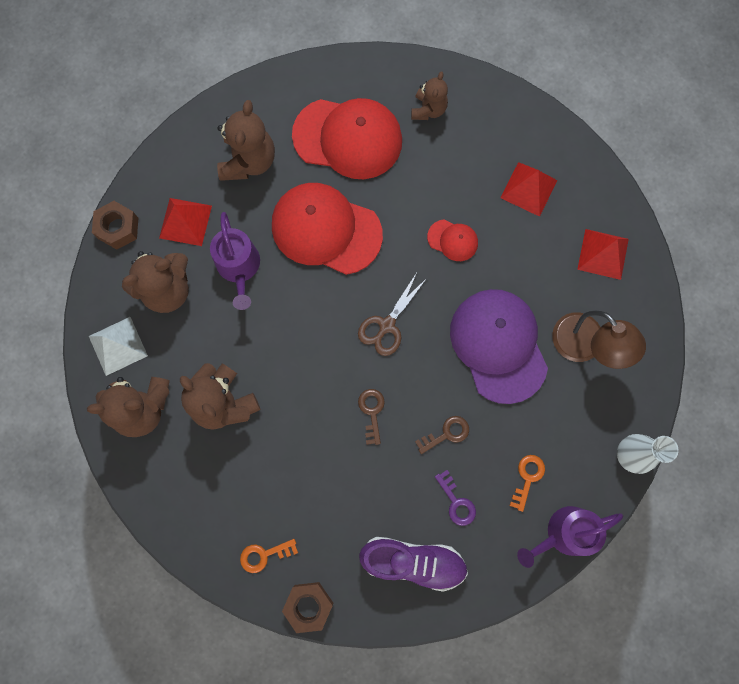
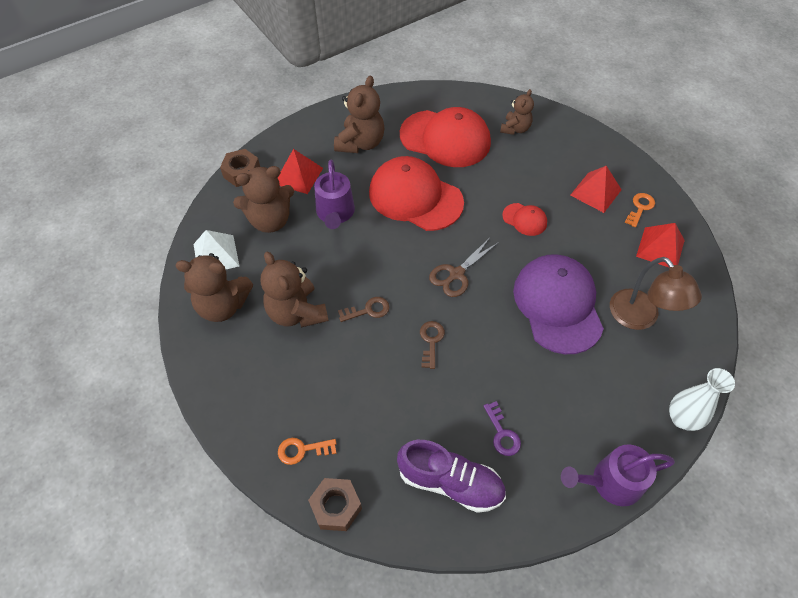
camera: 10 degrees right, 20 degrees down
brown key [415,416,469,454] -> brown key moved to [338,297,390,322]
orange key [510,455,545,512] -> orange key moved to [625,193,655,227]

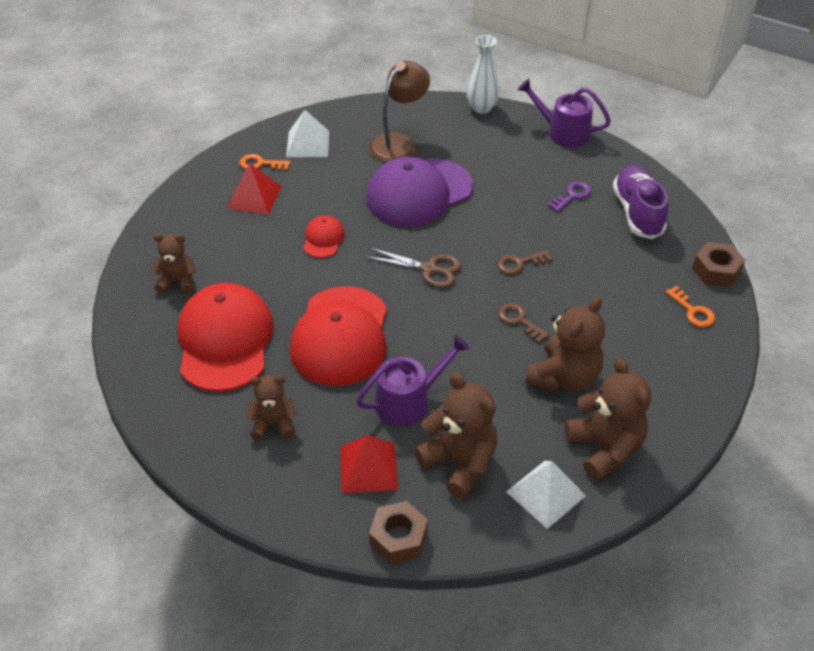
camera: 115 degrees left, 10 degrees down
brown teddy bear [334,76,384,153] -> brown teddy bear [246,375,297,441], size x0.62
purple watering can [561,444,675,506] -> purple watering can turned 150 degrees clockwise [518,79,611,148]
red pyramid [636,223,685,267] -> white pyramid [286,110,329,157]

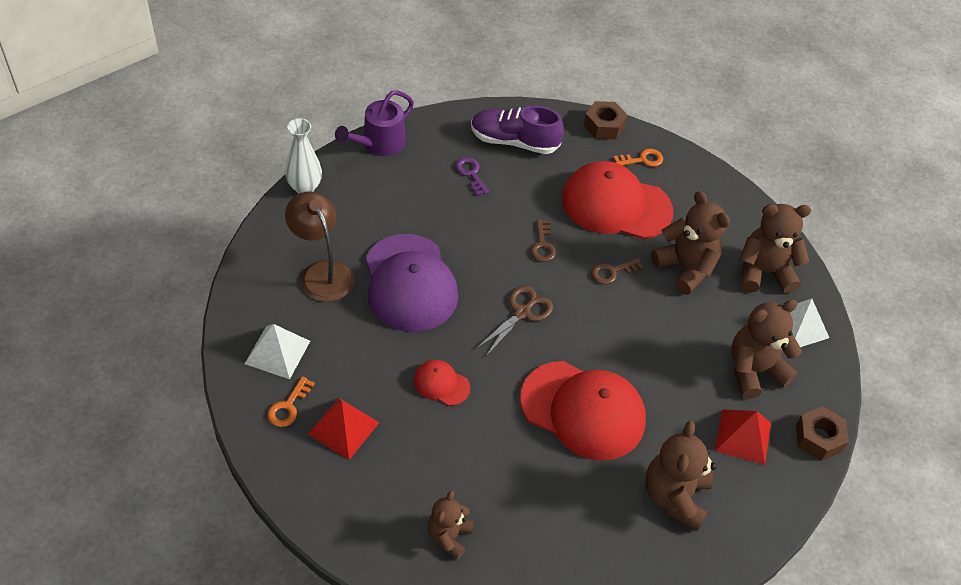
camera: 75 degrees left, 5 degrees up
red cap [178,283,274,392] -> red cap moved to [562,161,673,239]
brown teddy bear [246,375,297,441] -> brown teddy bear [645,421,717,531], size x1.62
purple watering can [356,335,470,427] -> none

